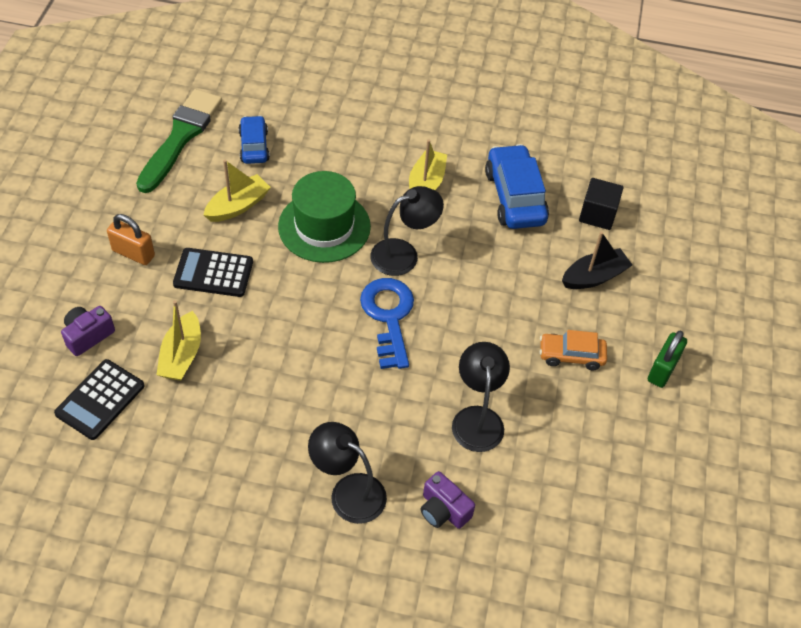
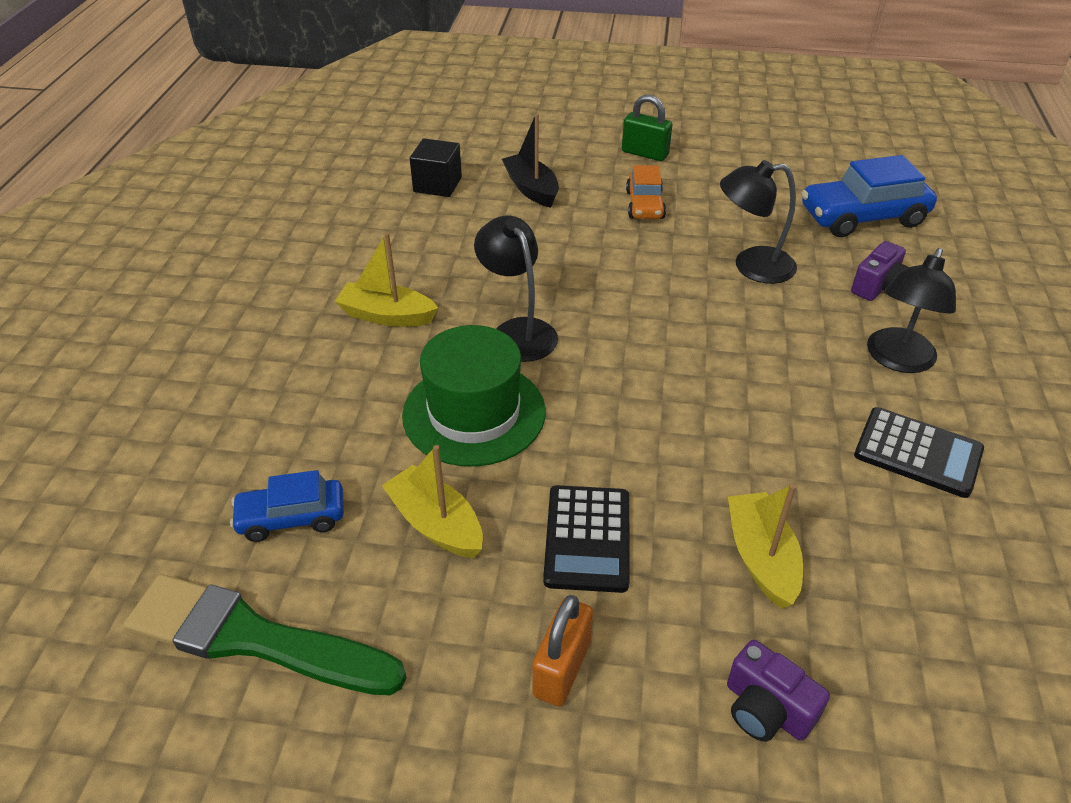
camera: 90 degrees left, 10 degrees down
black calculator [54,359,144,440] -> black calculator moved to [854,407,984,498]
yellow boat [157,300,201,381] -> yellow boat turned 105 degrees counterclockwise [728,484,803,609]
blue key [360,278,414,369] -> none
blue car [485,144,549,229] -> blue car moved to [801,155,937,237]

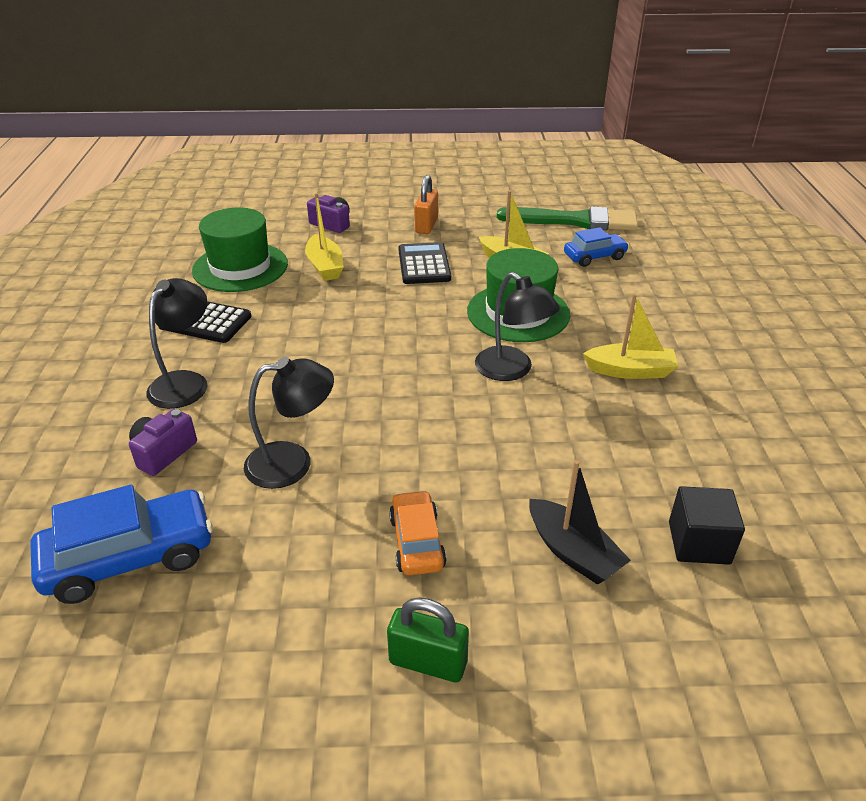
camera: 170 degrees right, 5 degrees down
none -> green hat [192,208,288,292]

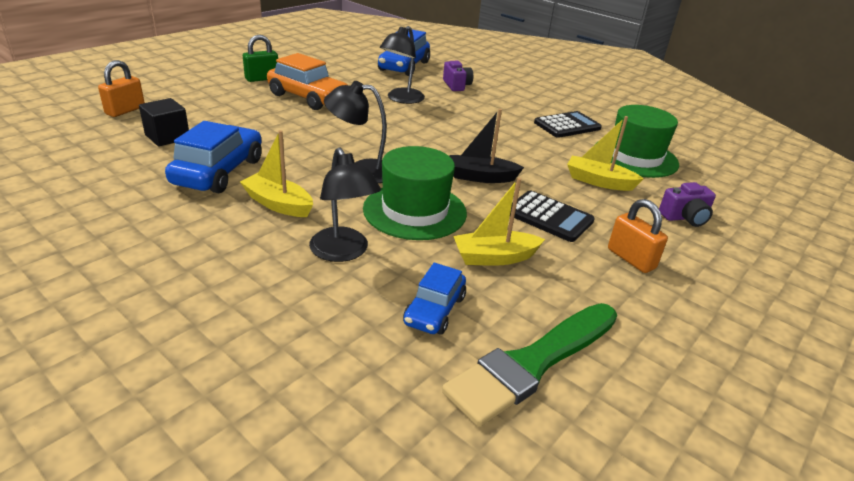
camera: 130 degrees right, 5 degrees down
black lamp [146,278,207,409] -> black lamp moved to [309,147,381,262]
orange car [389,490,447,575] -> orange car [267,53,347,110], size x1.66
black boat [529,460,631,585] -> black boat moved to [449,109,524,183]
yellow boat [583,293,678,379] -> yellow boat turned 75 degrees clockwise [240,130,313,217]
none -> orange padlock [98,60,145,117]
none -> blue car [165,121,262,193]

